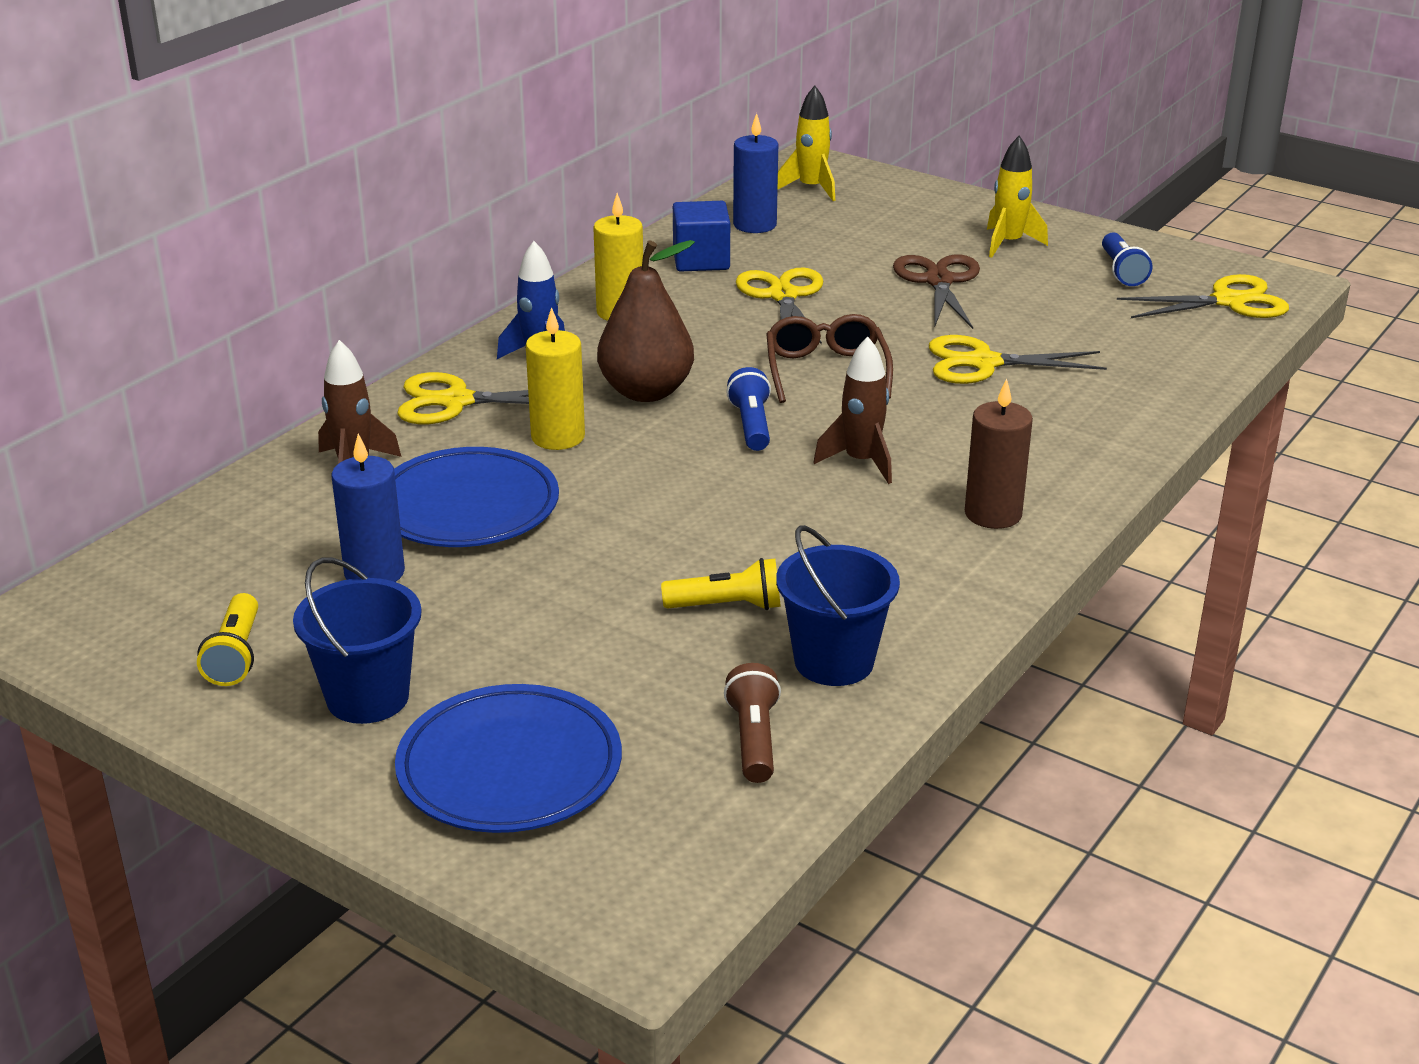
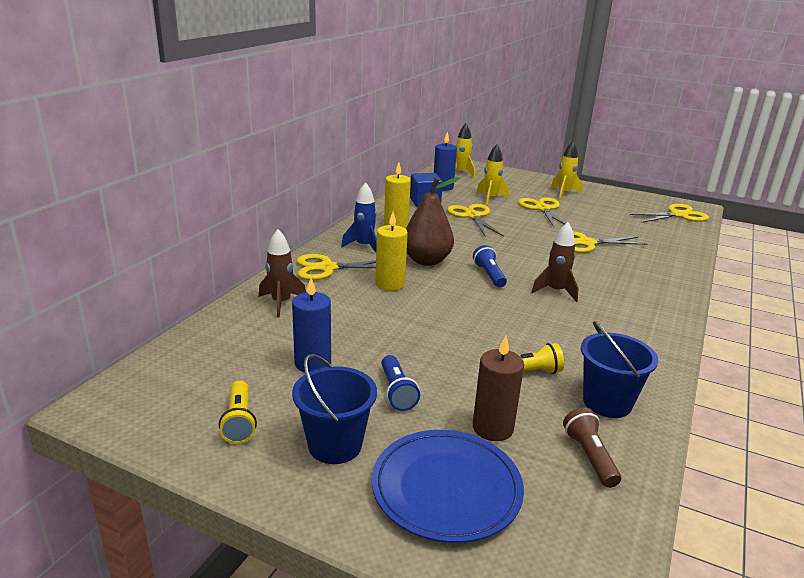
camera: 10 degrees left, 5 degrees down
blue plate [394,447,559,547] -> none
brown glasses [766,314,893,403] -> none
brown scissors [893,255,980,329] -> yellow scissors [518,197,572,228]
brown candle [965,379,1033,529] -> brown candle moved to [473,336,524,441]
blue flashlight [1102,232,1152,286] -> blue flashlight moved to [381,355,420,411]
none -> yellow rocket [476,144,509,205]

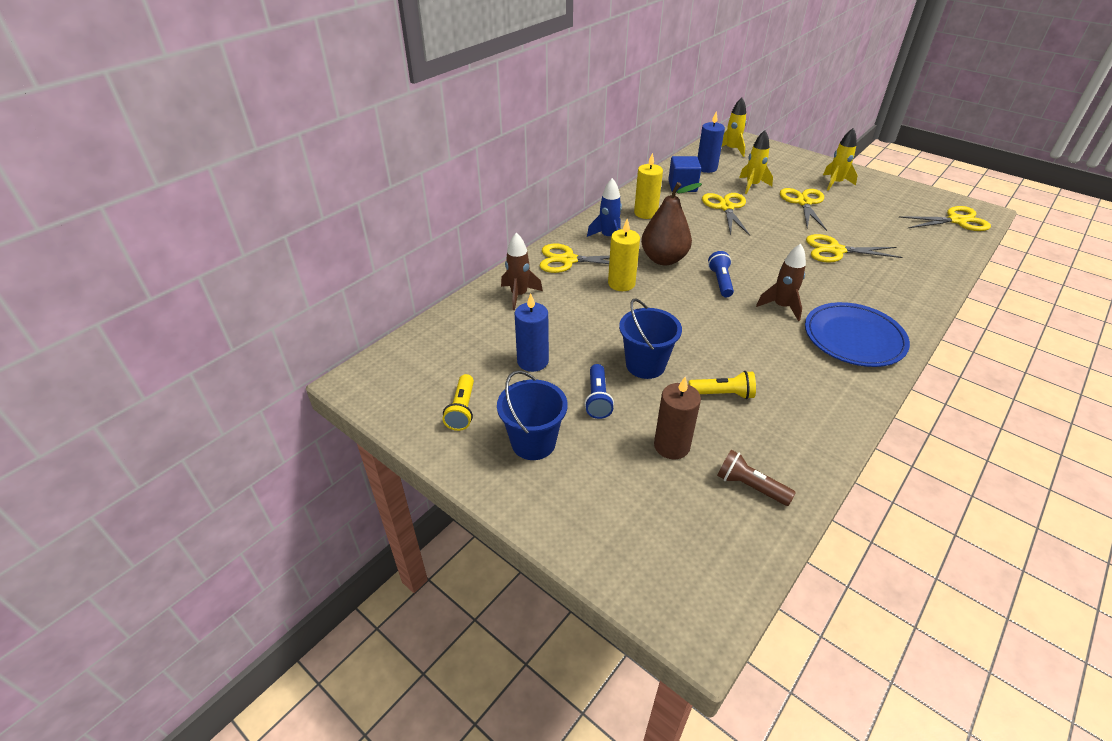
camera: 15 degrees right, 15 degrees up
blue plate [372,430,524,543] -> blue plate moved to [805,302,910,367]
brown flashlight [563,408,621,488] -> brown flashlight turned 60 degrees counterclockwise [717,450,796,506]
blue bucket [581,321,659,418] -> blue bucket moved to [619,298,682,379]

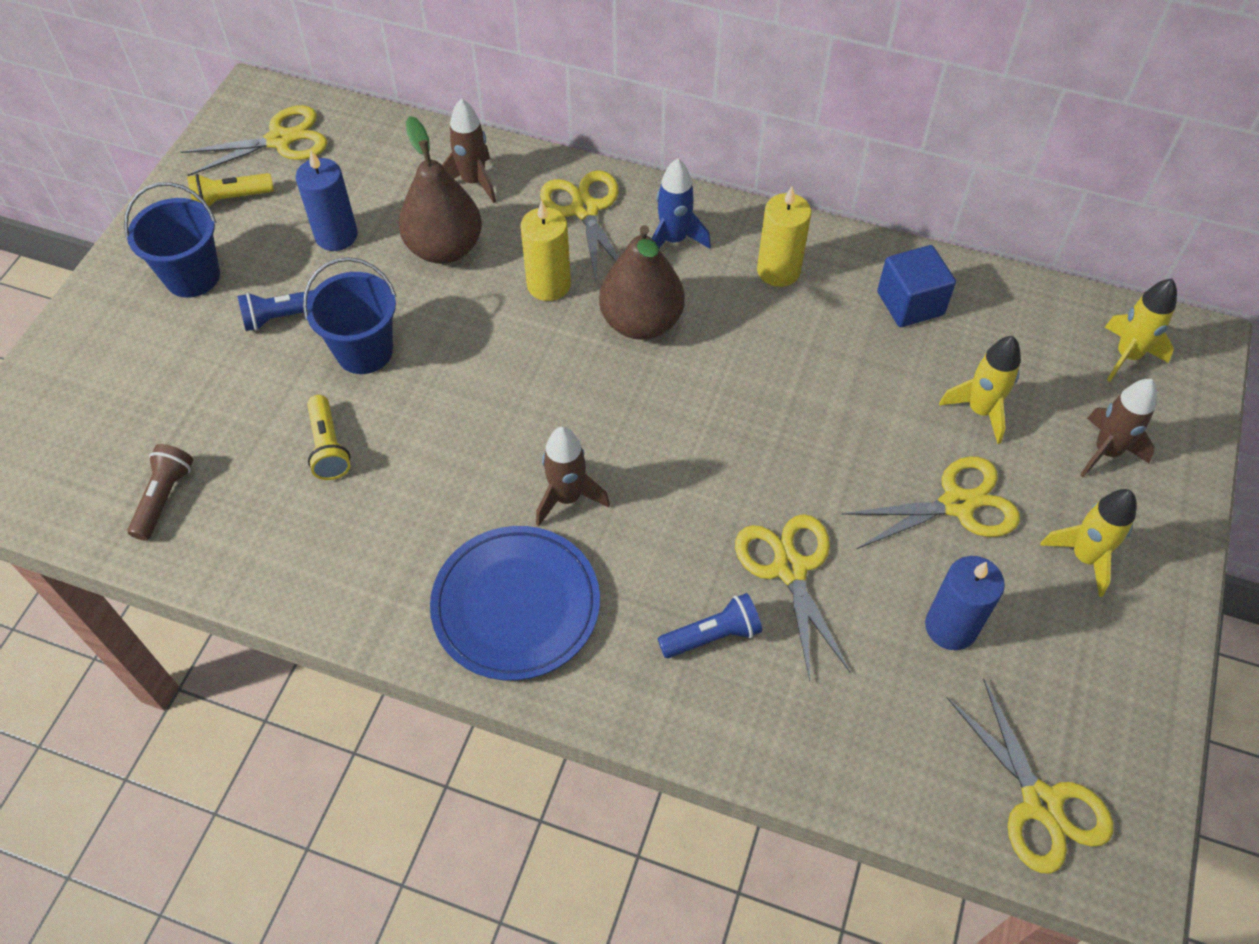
camera: 70 degrees right, 15 degrees up
brown candle [654,377,701,459] -> none
blue candle [698,111,725,173] -> blue candle moved to [925,556,1005,650]
yellow scissors [702,193,750,236] -> yellow scissors moved to [181,105,328,176]
blue flashlight [708,251,734,298] -> blue flashlight moved to [658,593,762,658]
none -> brown pear [399,116,482,264]
none -> brown rocket [1080,379,1157,477]

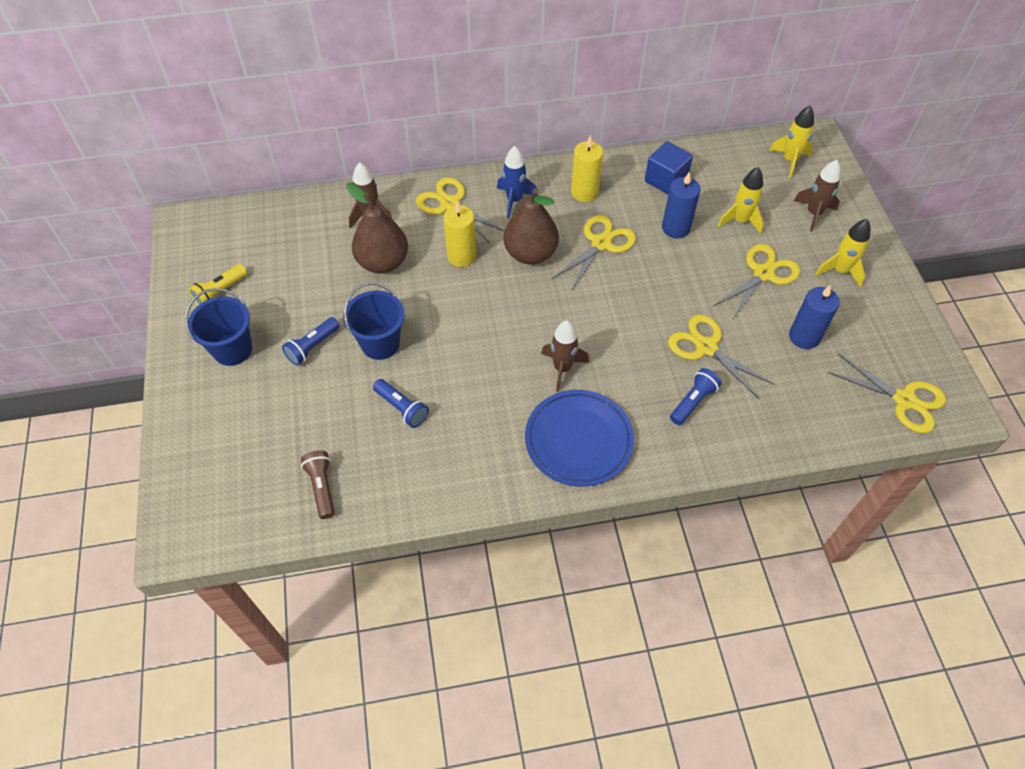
camera: 30 degrees left, 0 degrees up
yellow scissors [181,105,328,176] -> yellow scissors moved to [552,215,636,291]
blue candle [296,150,358,251] -> blue candle moved to [662,172,701,238]
yellow flashlight [307,395,351,480] -> blue flashlight [373,379,429,428]

